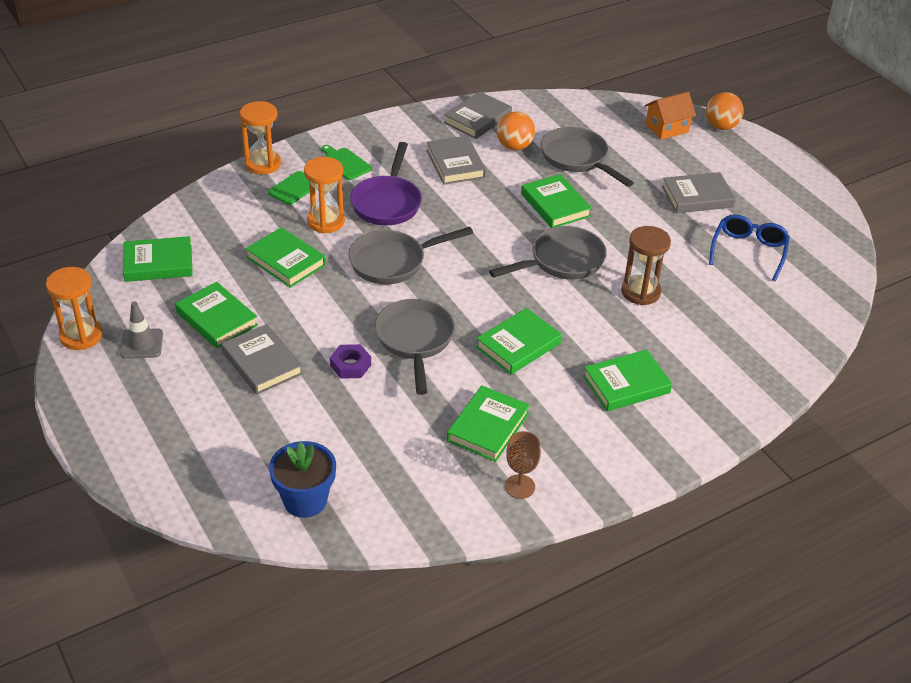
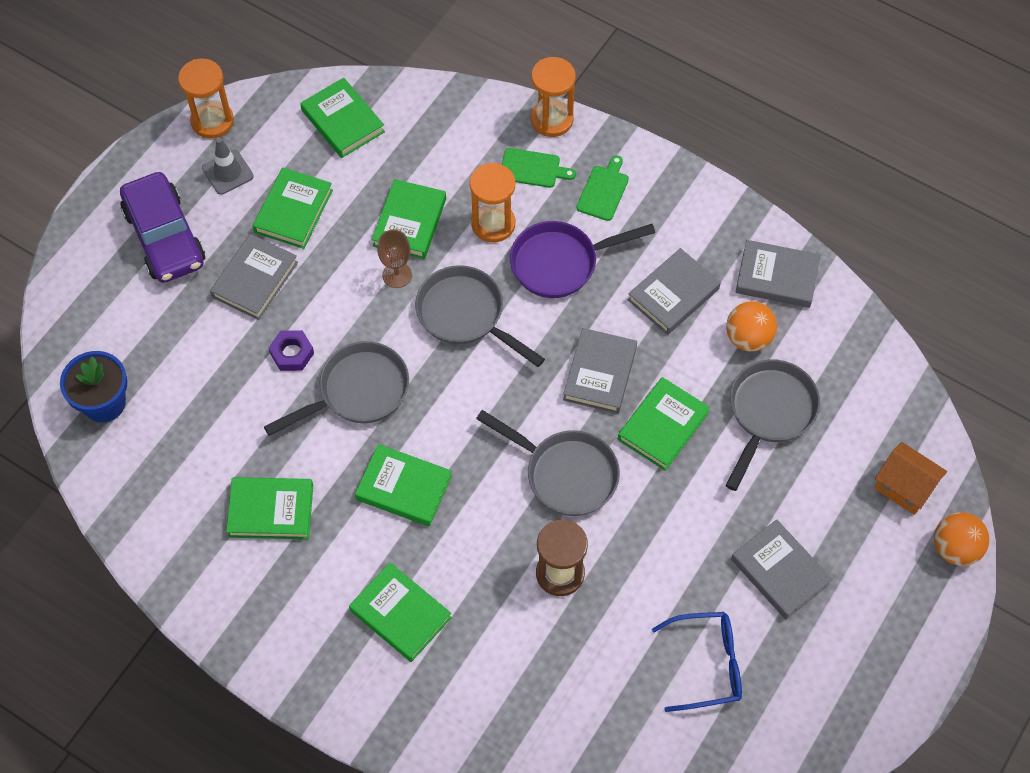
camera: 65 degrees right, 20 degrees up
brown goblet [505,431,541,499] -> brown goblet moved to [377,230,412,288]
none -> purple car [120,172,205,283]
none -> grey book [563,328,637,414]

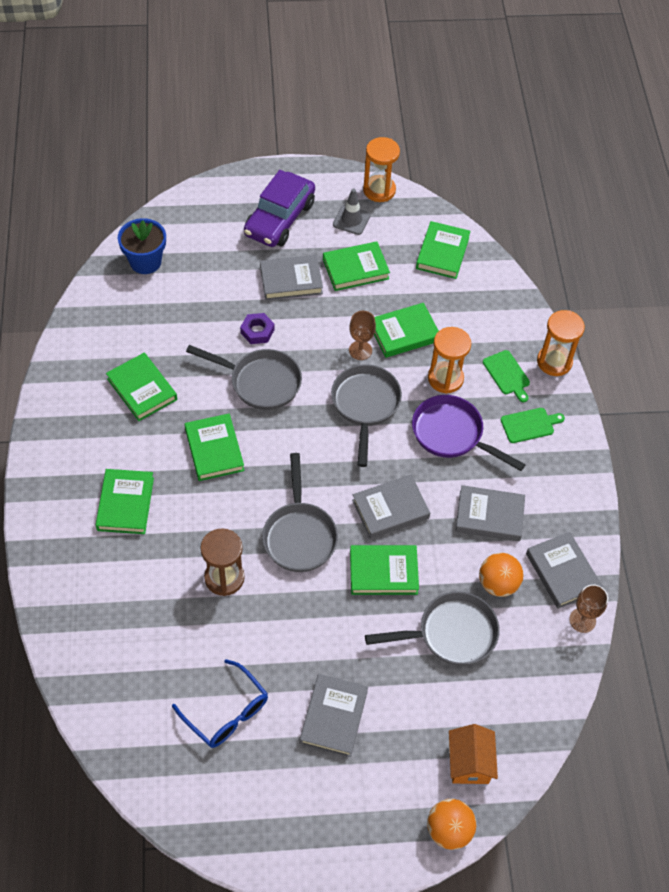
camera: 50 degrees right, 5 degrees down
none -> brown goblet [569,584,608,633]

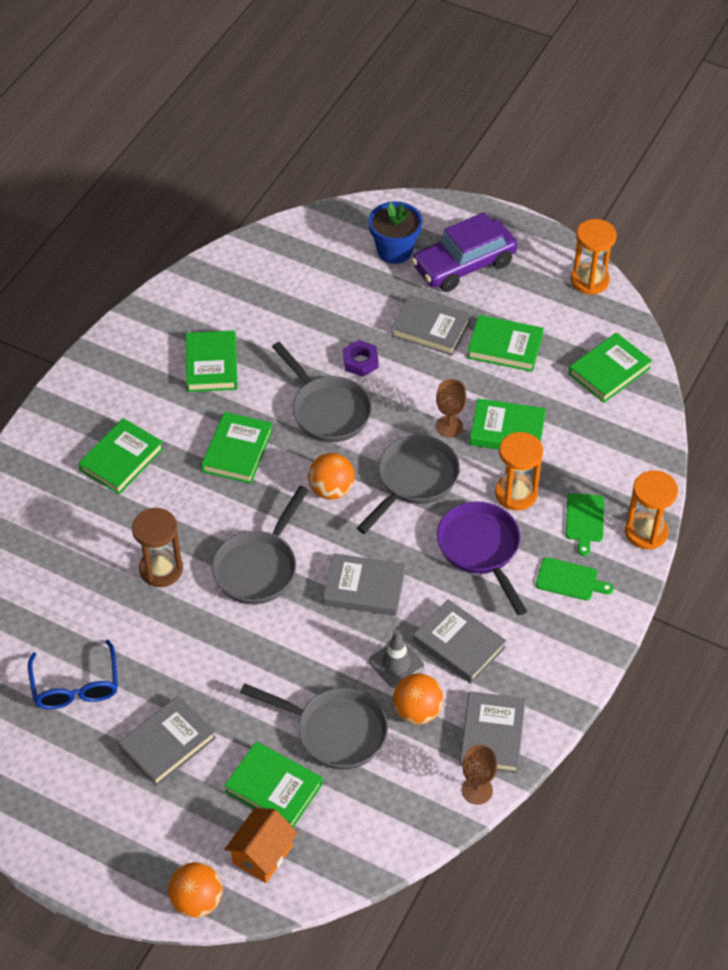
camera: 35 degrees right, 5 degrees down
blue flower pot [118,218,166,274] -> blue flower pot moved to [369,201,422,264]
grey traffic cone [333,189,371,235] -> grey traffic cone moved to [369,630,424,688]
green book [350,545,419,595] -> green book moved to [224,741,323,827]
none -> orange ball [308,453,355,500]

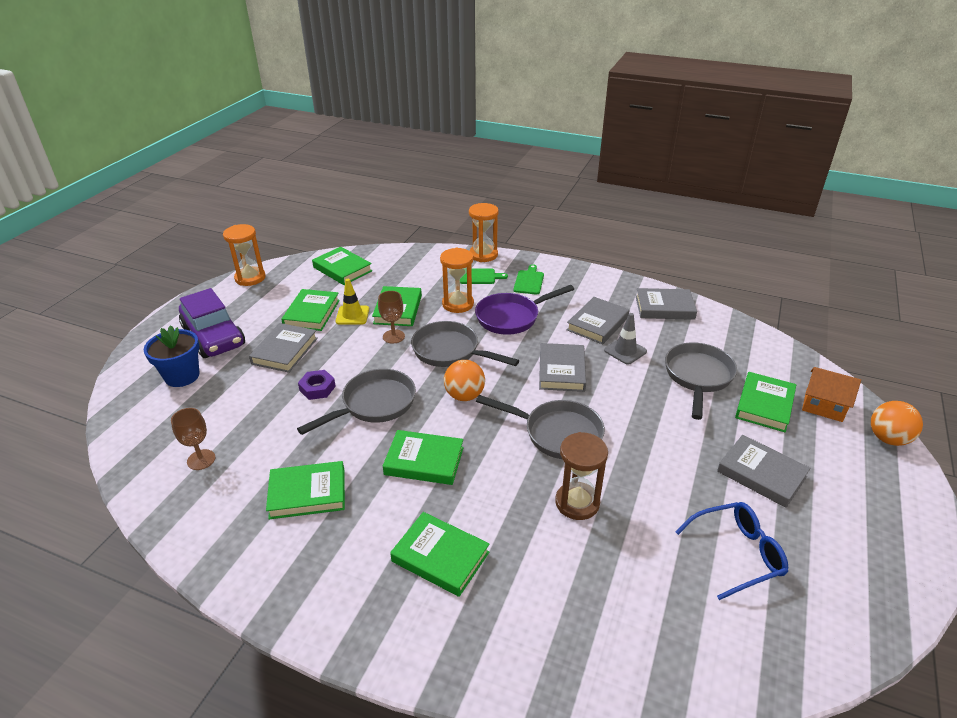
camera: 95 degrees left, 15 degrees down
orange ball [393,673,444,724] -> none
brown goblet [462,745,497,805] -> brown goblet moved to [171,408,215,470]
none -> yellow traffic cone [335,279,369,325]

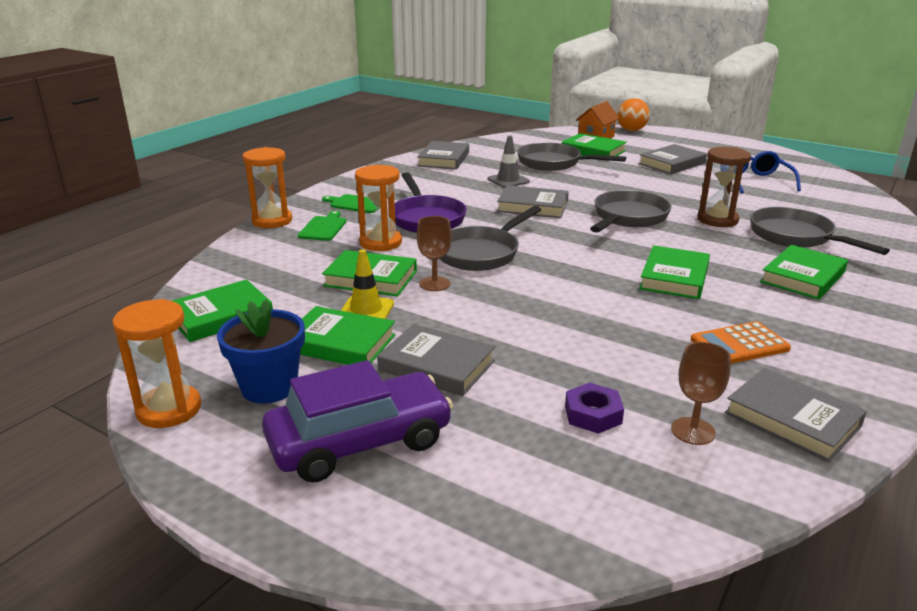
camera: 80 degrees left, 10 degrees down
blue flower pot [144,325,200,387] -> blue flower pot moved to [217,299,305,403]
green book [266,461,345,519] -> orange calculator [691,321,791,364]
grey pan [297,369,416,435] -> grey pan moved to [750,207,890,255]
purple nut [298,370,336,400] -> purple nut moved to [565,383,624,434]
orange ball [444,360,485,401] -> none
grey book [567,297,630,344] -> grey book moved to [724,368,867,462]

